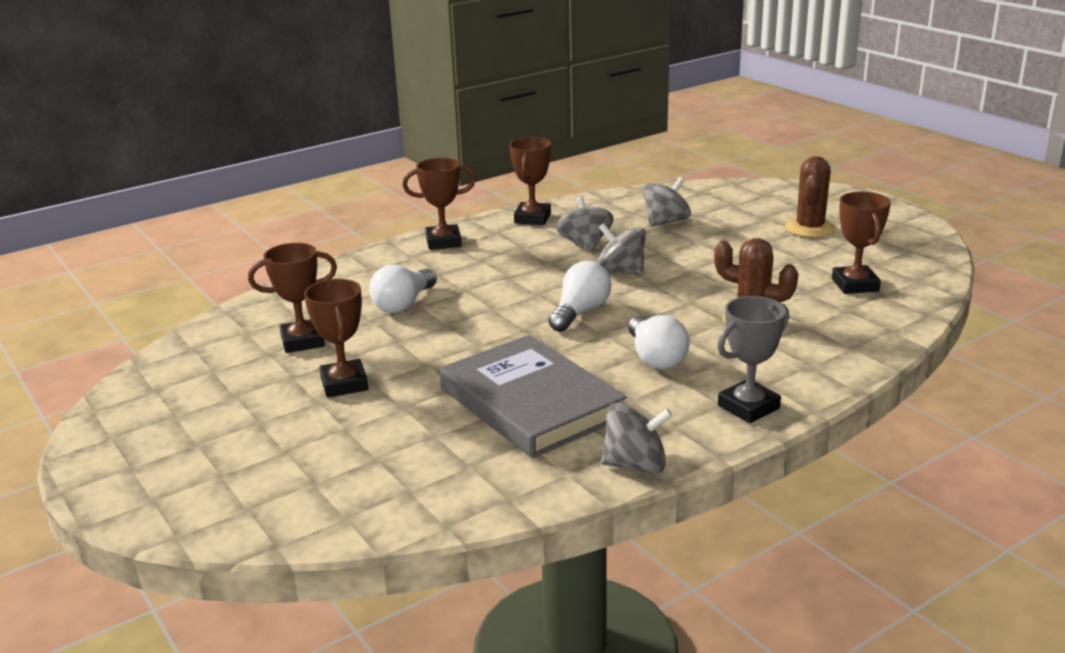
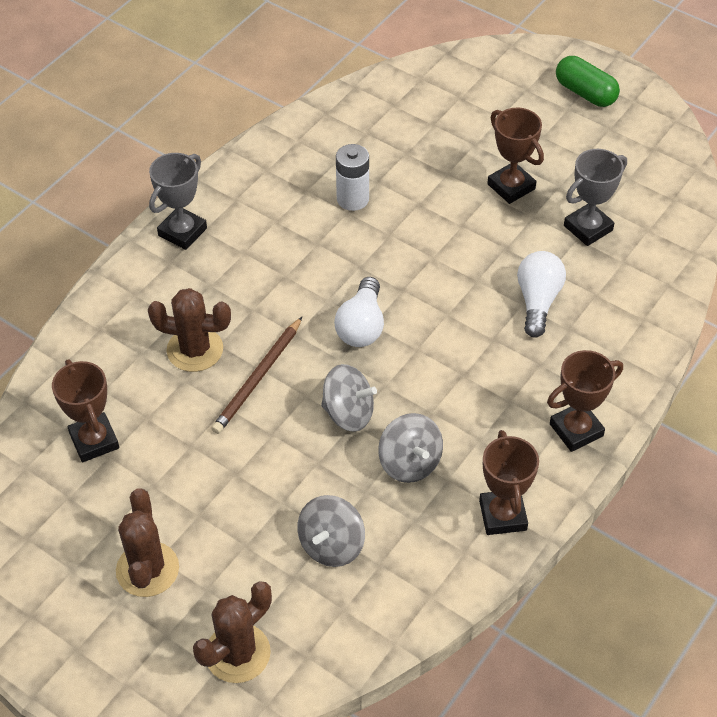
camera: 160 degrees right, 25 degrees up
brown trophy [248,243,337,353] -> grey trophy [564,149,627,246]
grey book [439,335,627,458] -> white battery [336,144,369,211]
grey spinning top [601,403,673,473] -> none
white light bulb [628,315,690,369] -> none
none -> brown cactus [193,581,272,683]
none -> brown pencil [211,317,302,434]
none -> green capsule [556,56,620,107]

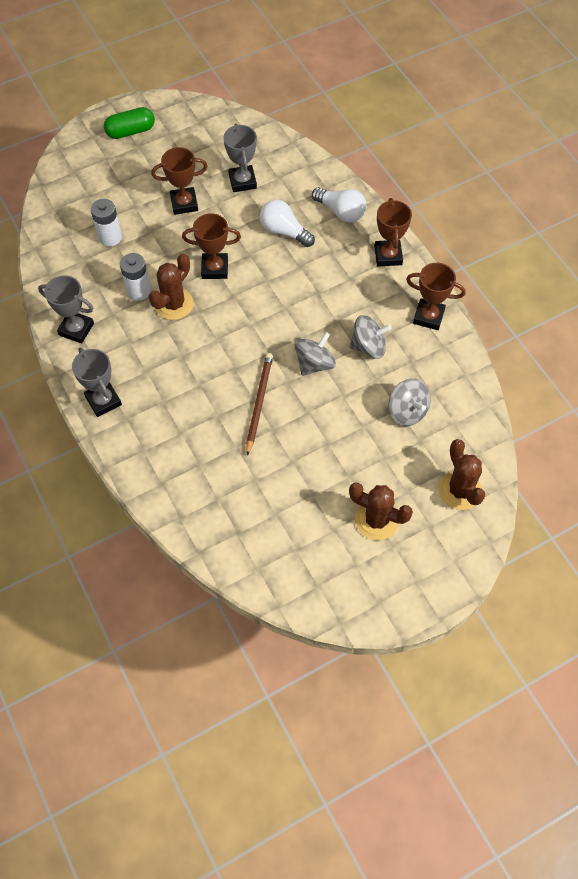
camera: 65 degrees left, 10 degrees up
brown trophy [52,359,119,462] -> brown trophy moved to [182,213,241,279]
brown cactus [148,288,231,372] -> brown cactus moved to [149,253,193,320]
brown pencil [211,317,302,434] -> brown pencil turned 135 degrees counterclockwise [246,353,273,456]
white light bulb [334,277,384,347] -> white light bulb moved to [312,187,366,223]
none -> grey trophy [38,275,94,344]
none -> white battery [91,199,122,247]

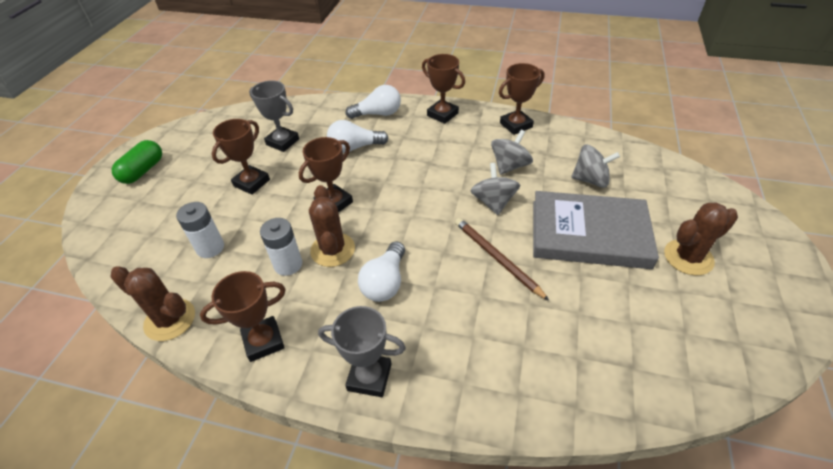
camera: 45 degrees left, 15 degrees down
grey trophy [38,275,94,344] -> brown trophy [200,271,286,362]
brown cactus [439,439,485,510] -> brown cactus moved to [110,266,195,341]
none -> white light bulb [358,241,405,302]
none -> grey book [533,191,659,269]

